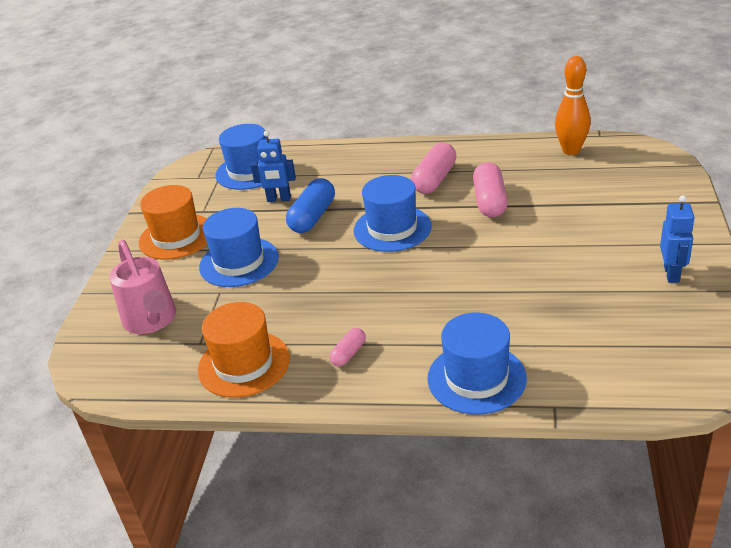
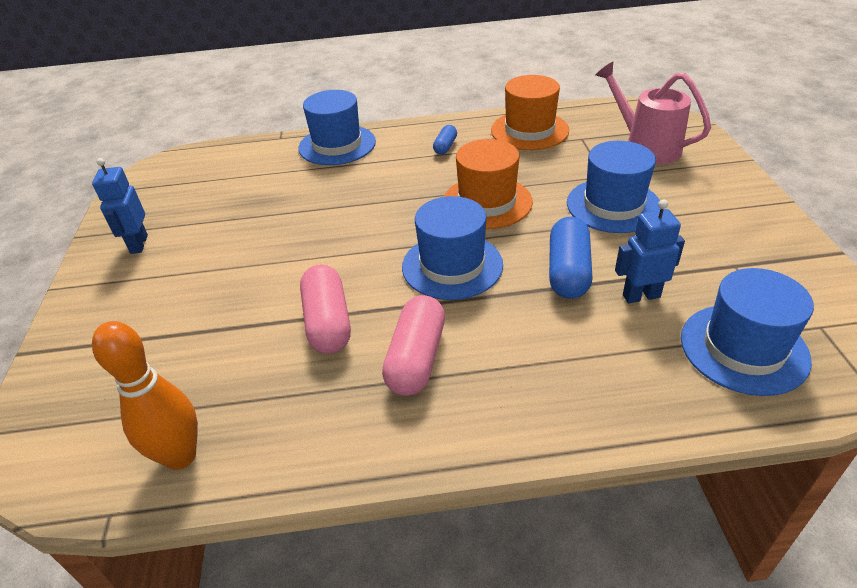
camera: 165 degrees right, 5 degrees up
orange hat [139,185,207,260] -> orange hat moved to [444,139,533,229]
pink capsule [330,328,366,367] -> blue capsule [433,125,457,155]

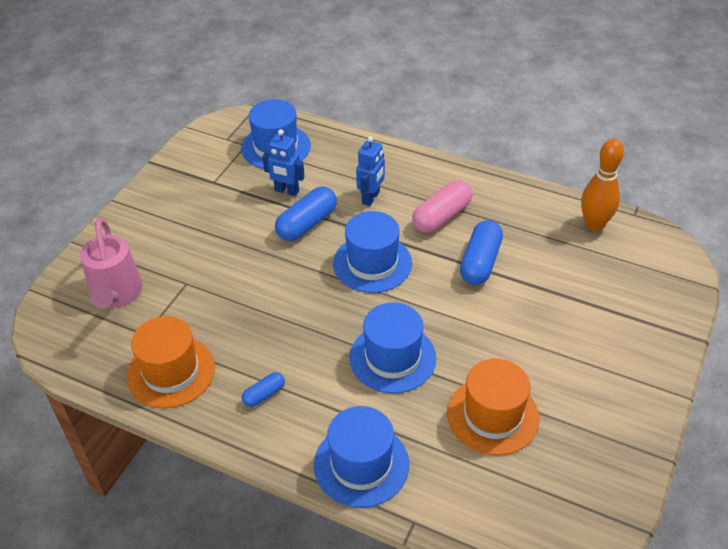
camera: 150 degrees left, 5 degrees up
blue robot [92,158,148,254] -> blue robot moved to [356,136,385,206]
pink capsule [300,264,351,354] -> blue capsule [460,220,503,285]
orange hat [444,139,533,229] -> orange hat moved to [447,358,540,455]
blue hat [567,141,661,233] -> blue hat moved to [349,302,436,393]

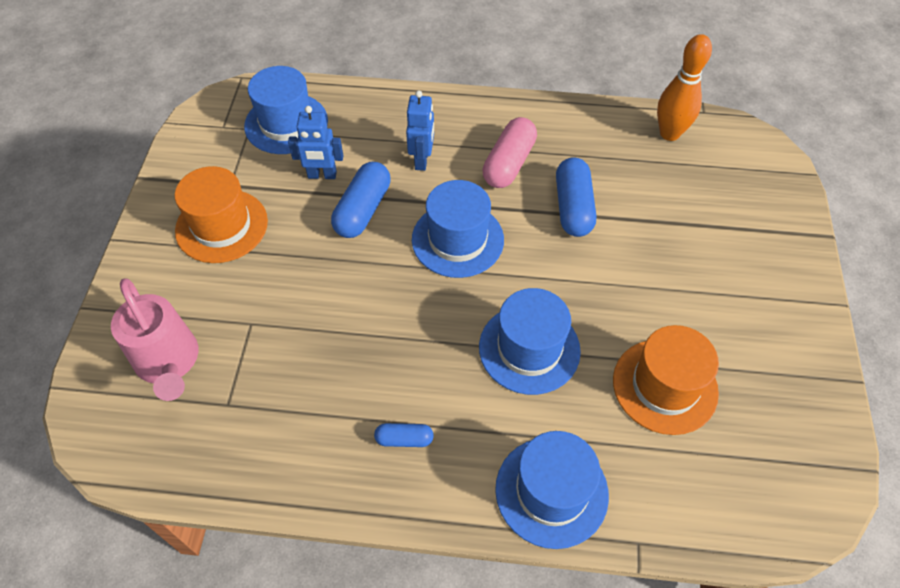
camera: 20 degrees left, 10 degrees up
orange hat [127,316,215,408] -> orange hat moved to [175,166,268,263]
blue capsule [242,372,285,407] -> blue capsule turned 60 degrees clockwise [374,423,434,447]

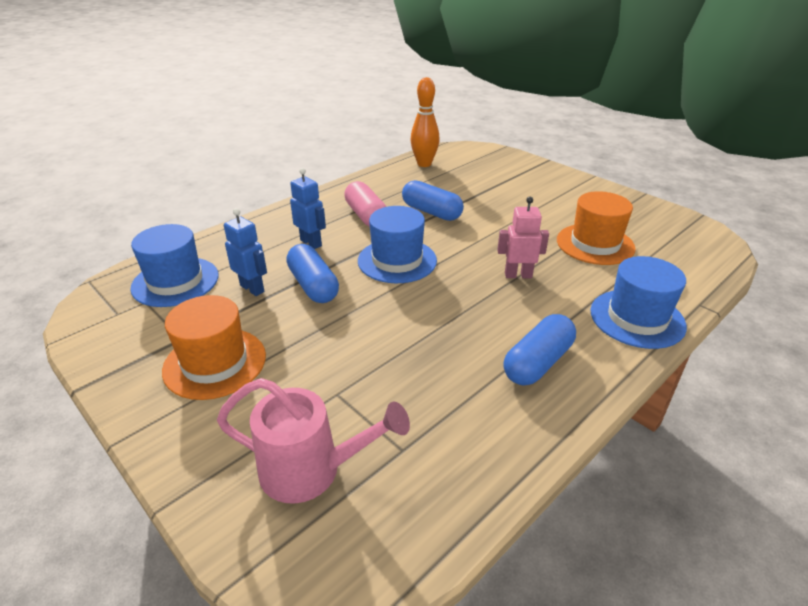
camera: 50 degrees left, 20 degrees down
blue robot [288,106,343,179] -> blue robot turned 90 degrees counterclockwise [224,208,267,296]
blue capsule [374,423,434,447] -> blue capsule [504,314,576,386], size x1.86
blue hat [479,288,581,395] -> pink robot [497,197,549,278]

